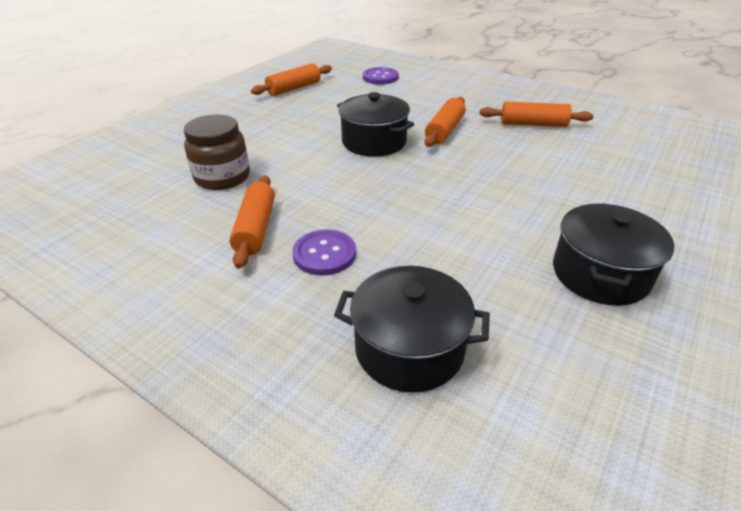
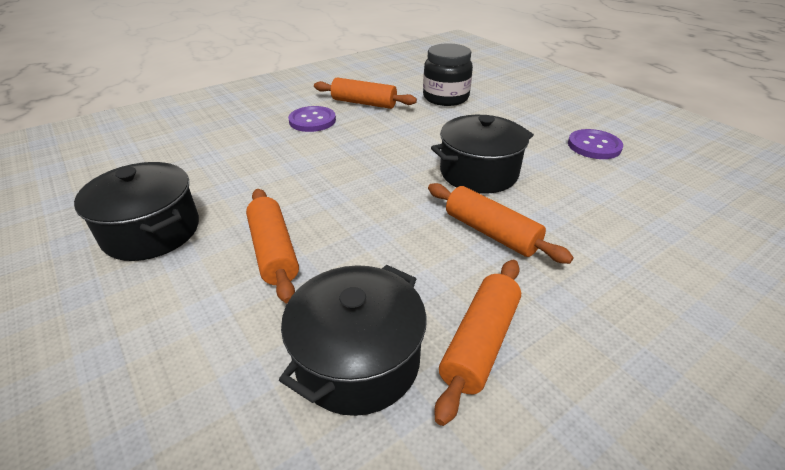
camera: 110 degrees right, 0 degrees up
brown jar [184,114,250,190] -> black jar [423,43,473,106]
orange rolling pin [251,63,332,96] -> orange rolling pin moved to [246,189,299,303]
black pot [334,266,490,393] -> black pot moved to [279,265,427,416]
purple button [363,67,399,84] -> purple button moved to [568,129,623,159]

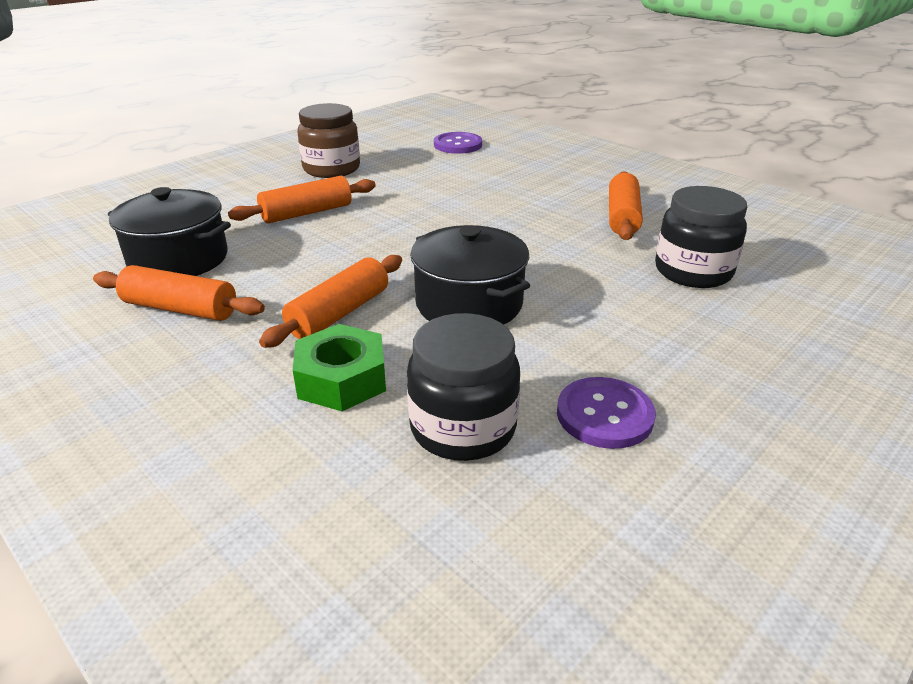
camera: 80 degrees right, 5 degrees down
black pot [74,162,199,261] -> brown jar [297,103,360,178]
purple button [288,106,336,132] -> purple button moved to [434,132,482,154]
none -> green nut [293,324,386,411]
none -> black jar [407,313,520,461]

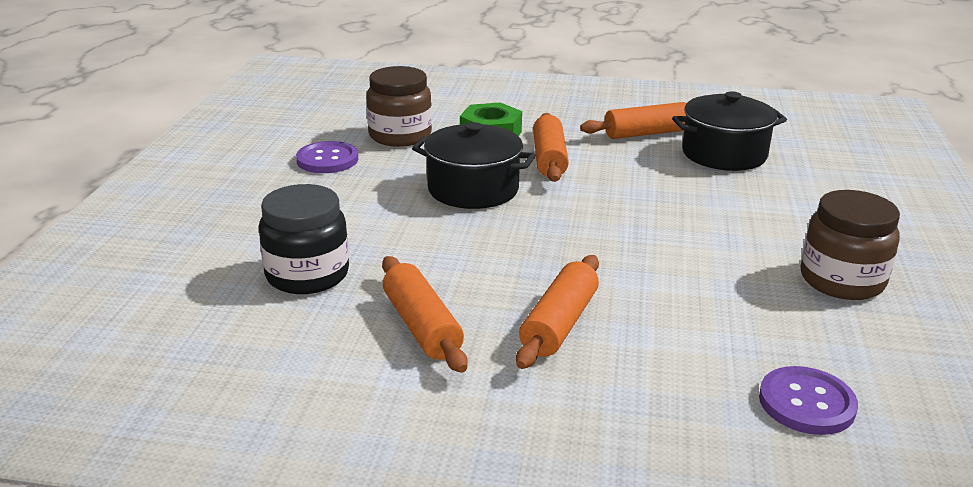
camera: 145 degrees right, 5 degrees down
orange rolling pin [228,176,376,223] -> orange rolling pin moved to [516,255,599,369]
black jar [407,313,520,461] -> brown jar [367,66,432,147]

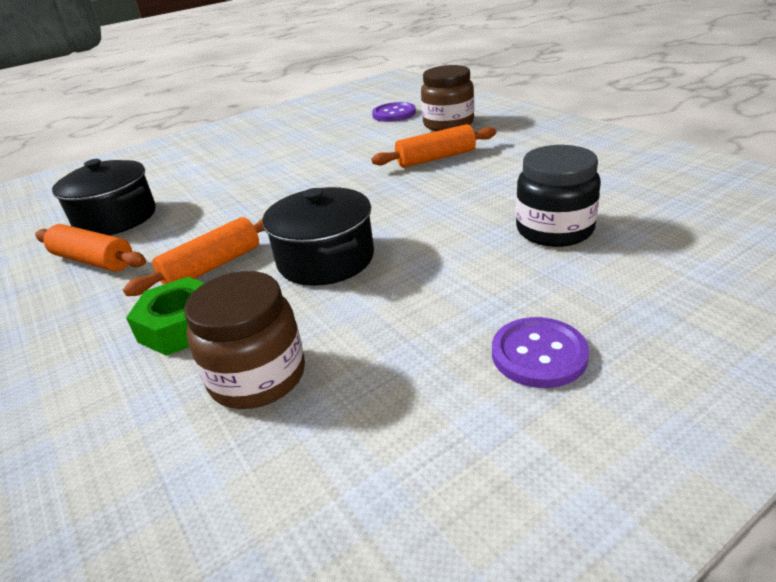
camera: 130 degrees left, 5 degrees up
purple button [296,141,358,173] -> purple button moved to [492,317,589,388]
orange rolling pin [382,256,468,373] -> none
brown jar [800,190,900,300] -> brown jar moved to [421,65,474,131]

